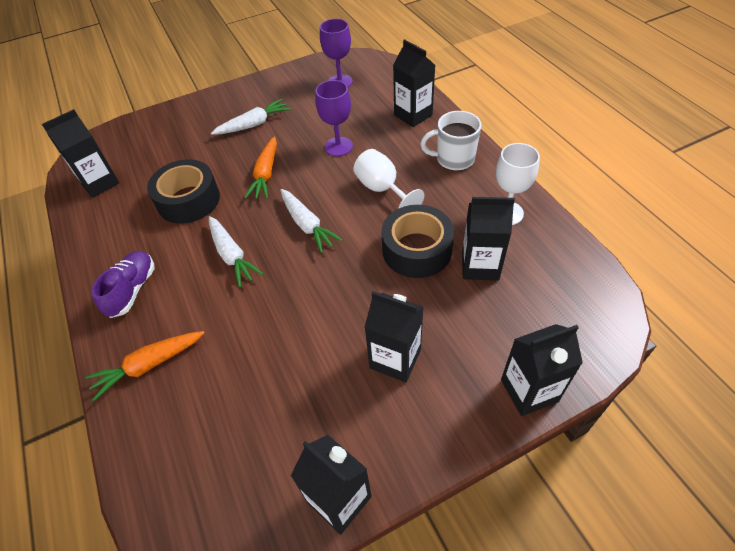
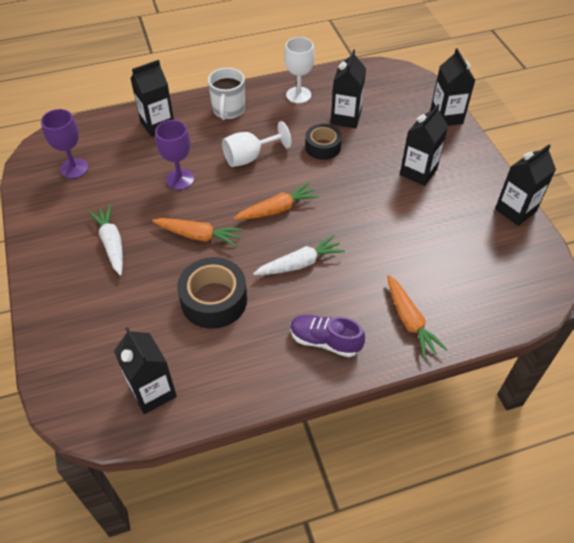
camera: 85 degrees left, 0 degrees up
white carrot [280,189,343,253] -> orange carrot [234,182,319,220]
black tape [381,205,454,278] -> black tape [305,124,342,160], size x0.65

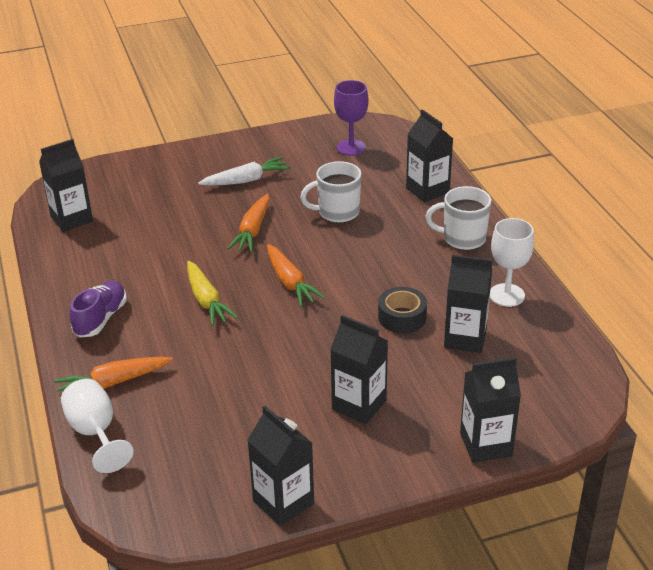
camera: 90 degrees right, 15 degrees down
purple goblet [155,120,194,190] -> white mug [300,161,361,223]
black tape [177,257,247,329] -> none
white goblet [222,121,291,167] -> white goblet moved to [61,379,134,473]
white carrot [253,235,345,275] -> yellow carrot [187,261,238,326]

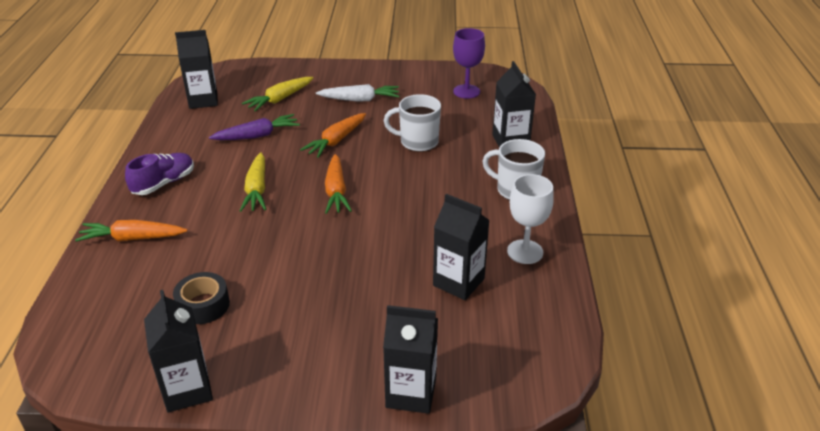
camera: 20 degrees right, 0 degrees up
white goblet [61,379,134,473] -> none
black carton [330,315,388,424] -> none
black tape [378,287,427,333] -> black tape moved to [173,272,230,324]
none -> purple carrot [209,114,300,140]
none -> yellow carrot [242,77,313,112]

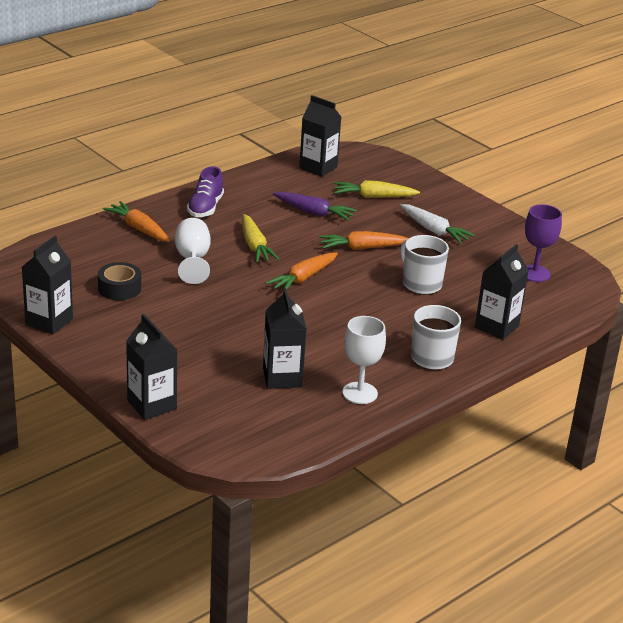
camera: 45 degrees right, 5 degrees down
purple shoe [125,153,194,195] -> purple shoe turned 105 degrees clockwise [187,166,224,217]
yellow carrot [239,152,266,212] -> yellow carrot turned 60 degrees counterclockwise [242,214,279,263]
none -> white goblet [175,218,211,284]

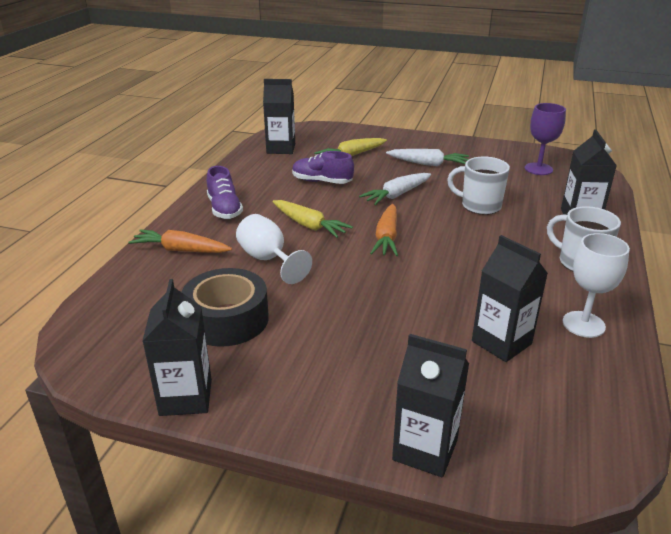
camera: 30 degrees left, 0 degrees up
black tape [98,262,141,300] -> black tape [182,268,269,347], size x1.54
purple carrot [273,192,357,221] -> purple shoe [292,151,354,184]
orange carrot [319,231,409,250] -> white carrot [359,173,431,205]

